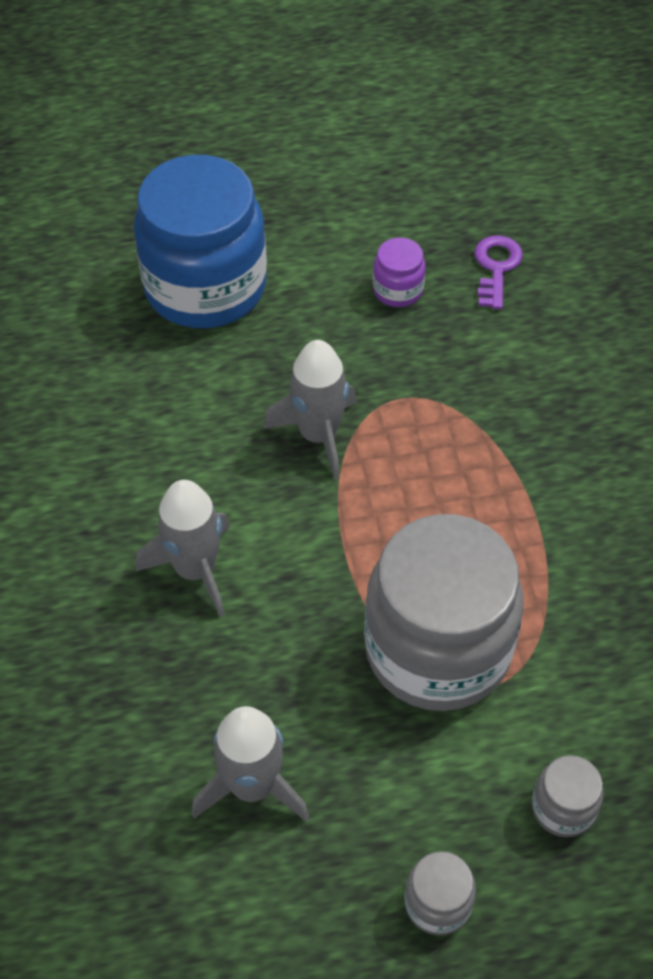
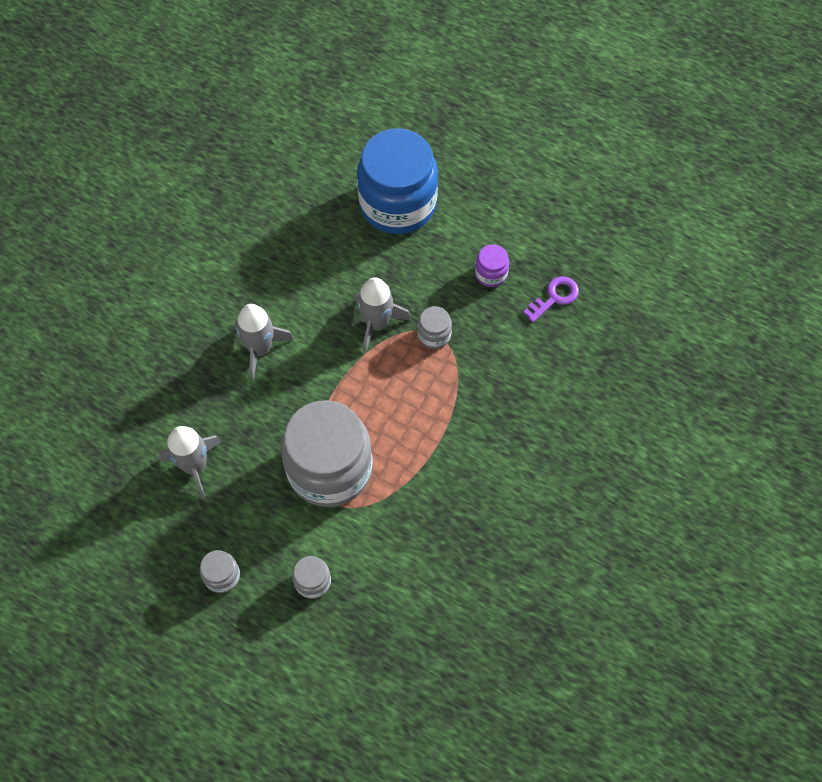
camera: 40 degrees right, 10 degrees up
none -> grey jar [417,306,452,349]

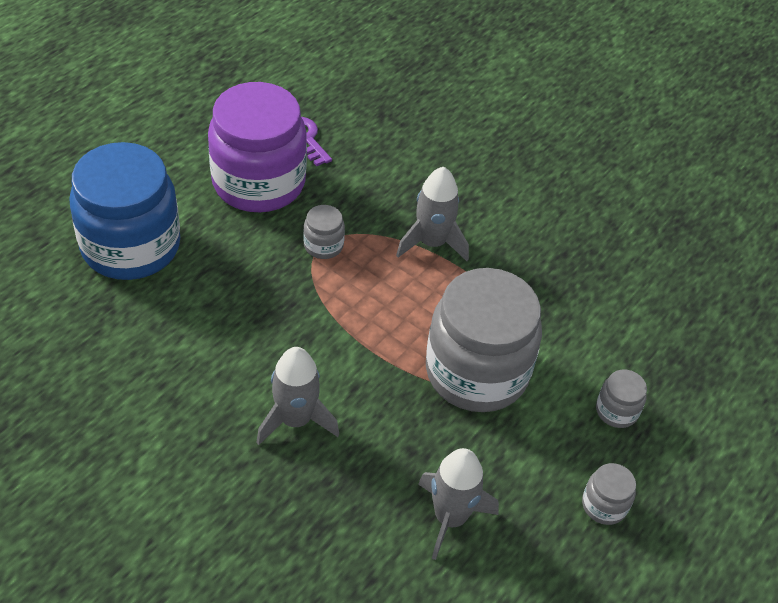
camera: 85 degrees left, 15 degrees down
grey rocket [355,277,411,353] -> grey rocket moved to [396,167,469,261]
purple jar [475,244,509,287] -> purple jar [208,82,307,212], size x2.43

